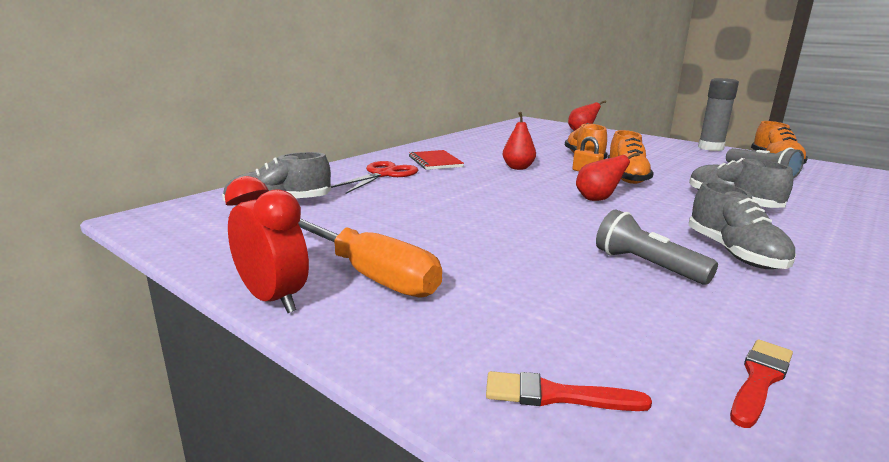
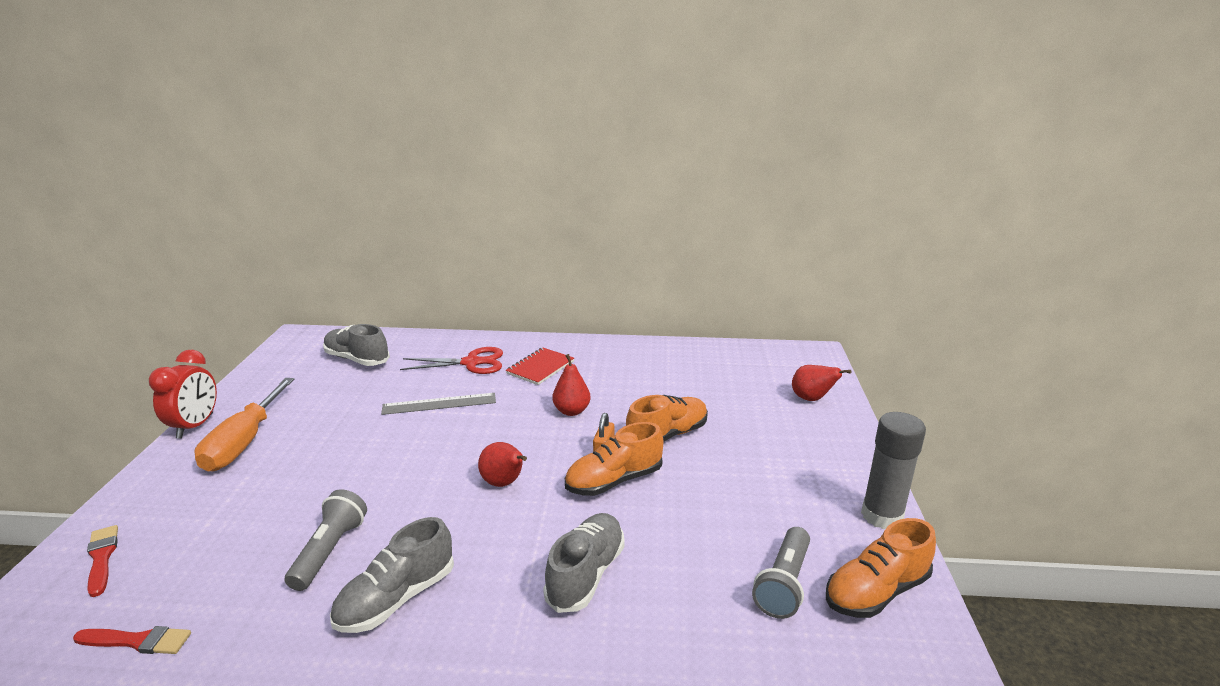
camera: 55 degrees right, 5 degrees up
none -> grey ruler [381,393,496,415]

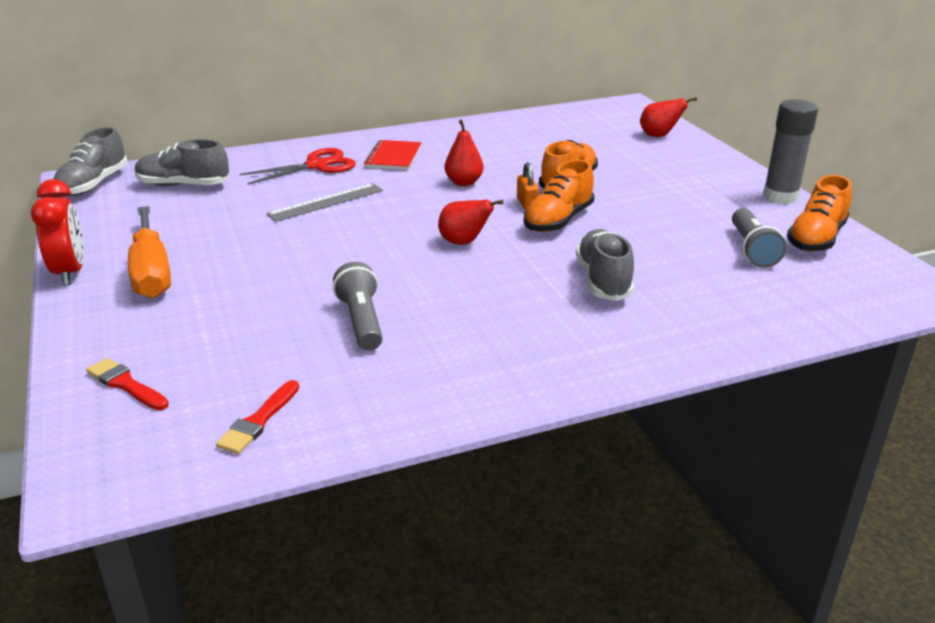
camera: 25 degrees left, 5 degrees up
red brush [73,626,191,654] -> red brush turned 135 degrees clockwise [216,380,299,454]
grey shoe [330,517,454,633] -> grey shoe moved to [54,127,128,196]

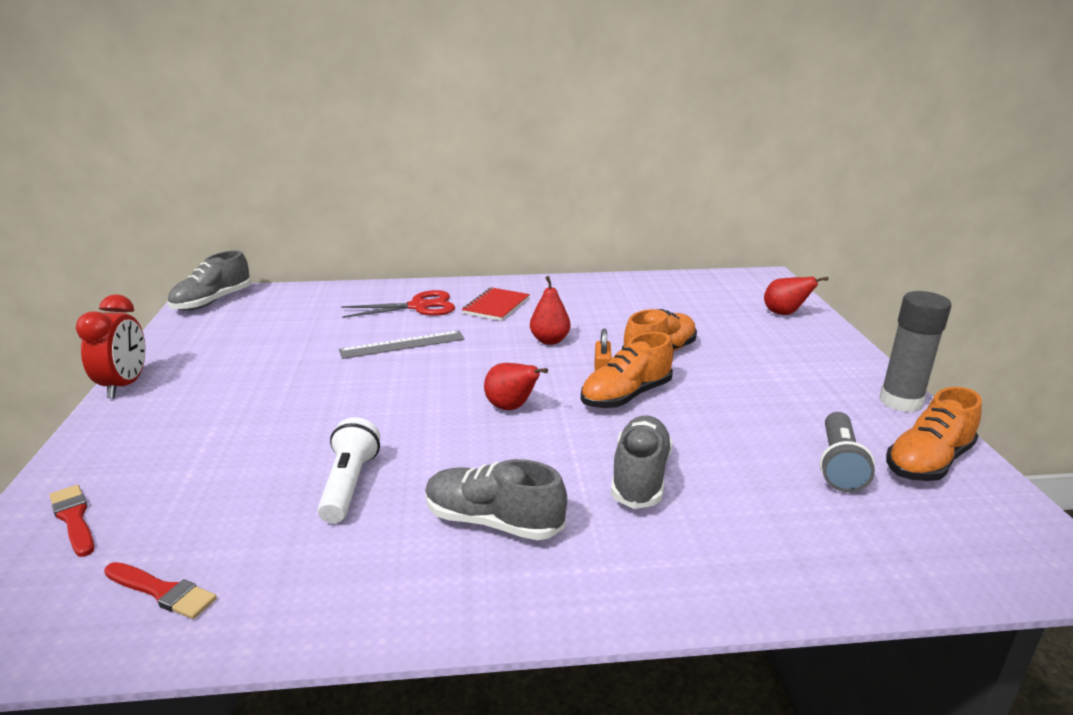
camera: 15 degrees right, 5 degrees down
orange screwdriver [128,206,171,298] -> none
grey shoe [135,139,230,186] -> grey shoe moved to [425,459,567,540]
red brush [216,380,299,454] -> red brush turned 105 degrees counterclockwise [104,562,217,619]
grey flashlight [333,262,383,351] -> white flashlight [317,417,380,523]

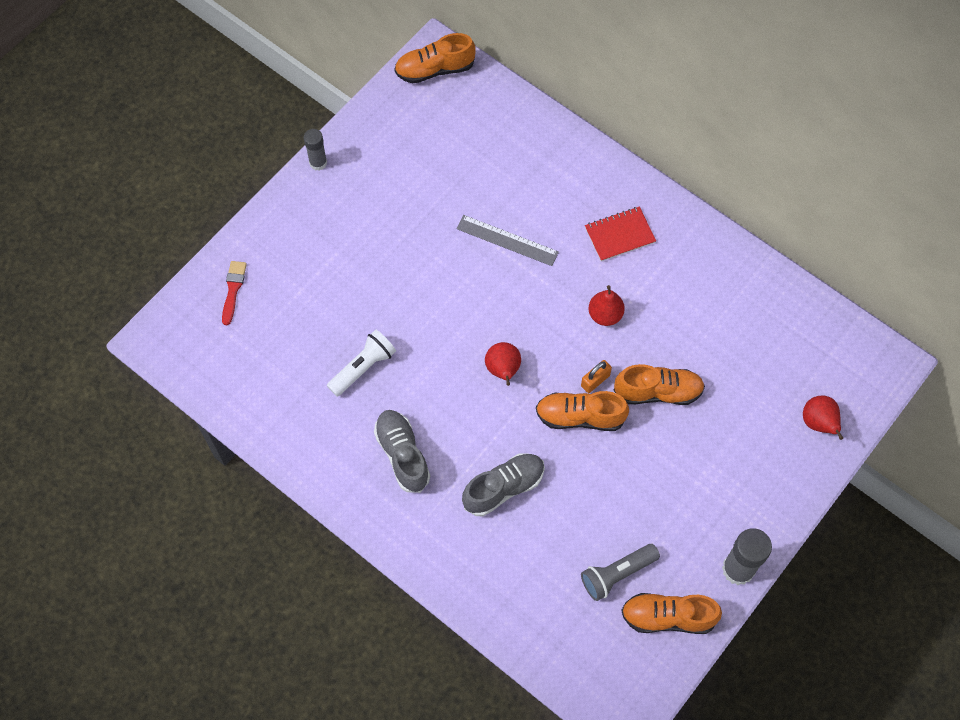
camera: 45 degrees right, 40 degrees up
red clock [76,294,145,398] -> grey glue stick [304,129,327,171]
red brush [104,562,217,619] -> none
grey shoe [167,250,251,311] -> orange shoe [394,33,476,83]
red scissors [341,290,455,318] -> none

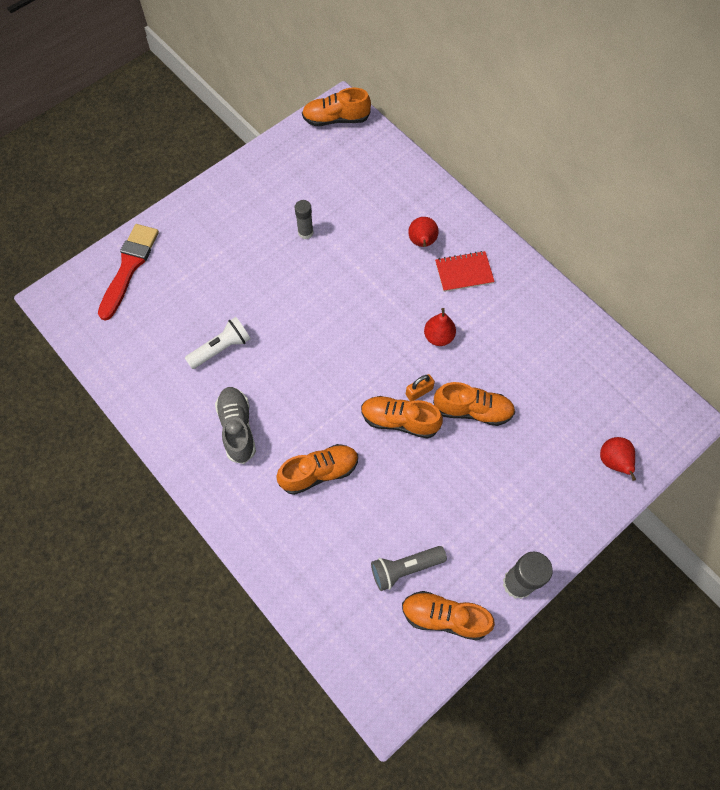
camera: 10 degrees right, 0 degrees up
red brush [222,261,247,325] -> red brush [98,224,159,321], size x1.86
grey glue stick [304,129,327,171] -> grey glue stick moved to [295,200,314,239]
grey ruler [456,215,559,266] -> none
grey shoe [462,454,545,516] -> orange shoe [276,444,358,495]
red pear [485,342,521,386] -> red pear moved to [408,217,438,247]

